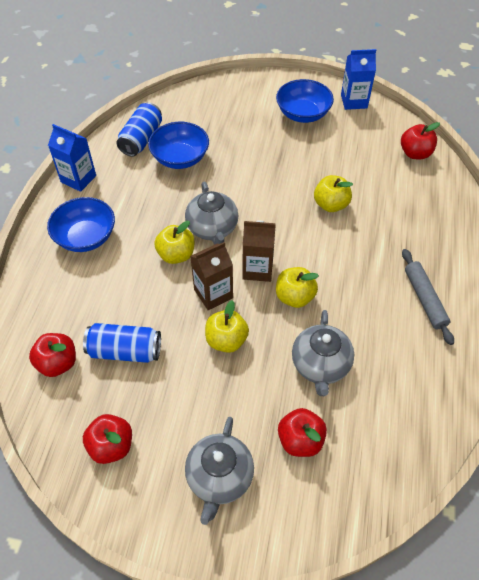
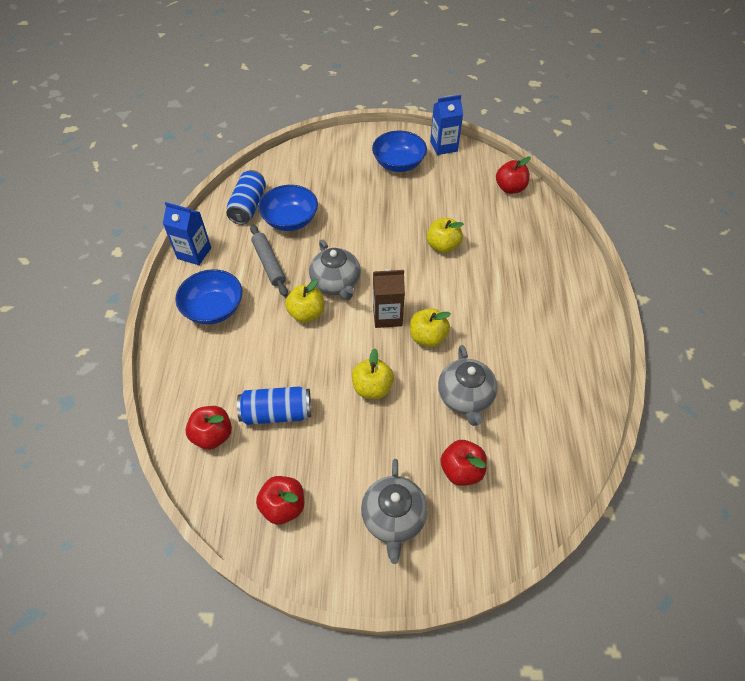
camera: 10 degrees left, 0 degrees up
brown carton [190,242,233,310] -> none
grey rolling pin [402,249,454,345] -> grey rolling pin moved to [250,224,288,297]

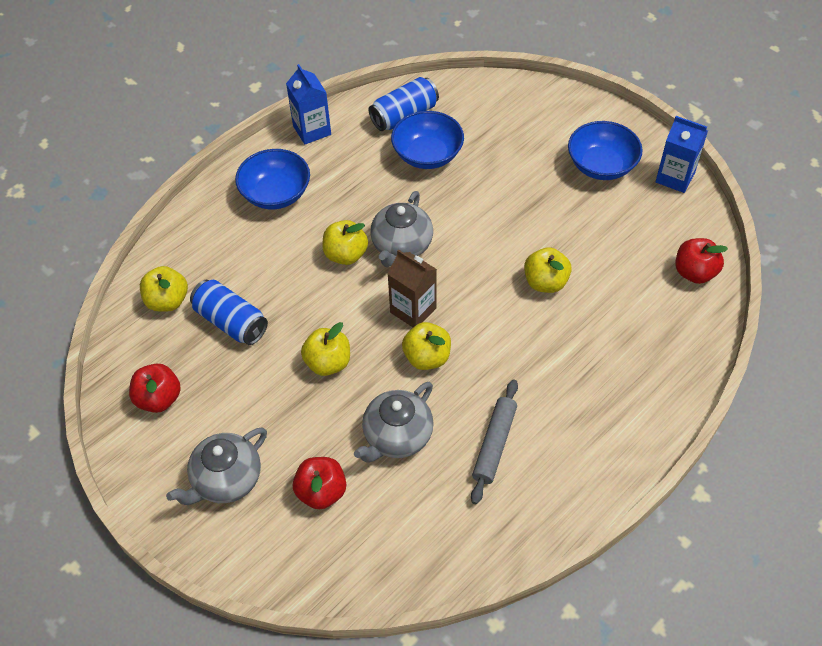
camera: 45 degrees right, 0 degrees up
red apple [186,406,232,450] -> yellow apple [140,266,188,312]
grey rolling pin [250,224,288,297] -> grey rolling pin moved to [471,379,518,504]

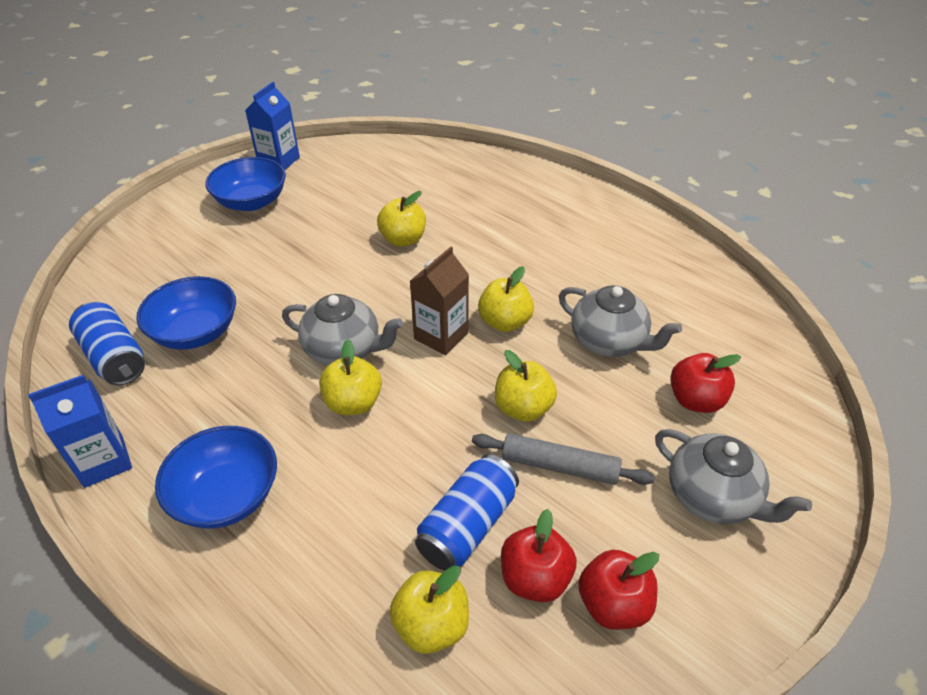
camera: 95 degrees left, 10 degrees down
grey rolling pin [471,379,518,504] -> grey rolling pin moved to [472,433,655,485]
red apple [675,238,728,284] -> red apple moved to [501,509,577,602]

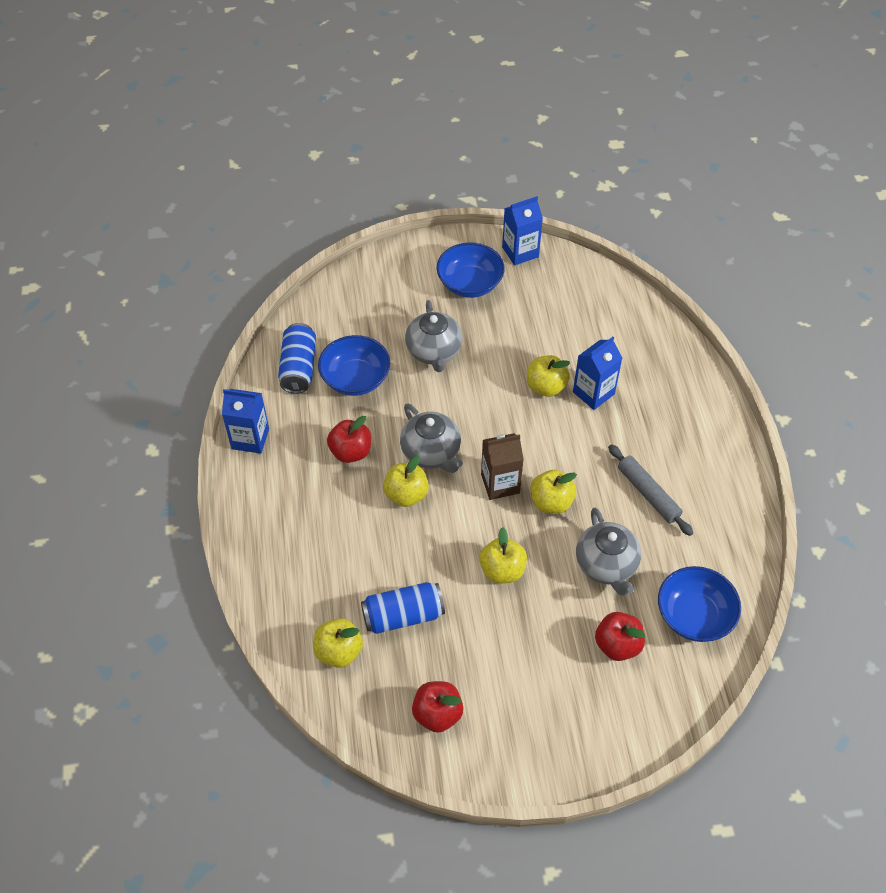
camera: 40 degrees right, 10 degrees up
blue bowl [155,426,277,529] -> blue bowl moved to [658,566,741,642]
grey rolling pin [472,433,655,485] -> grey rolling pin moved to [608,444,693,536]
red apple [501,509,577,602] -> red apple moved to [327,416,371,463]
grey teapot [655,429,812,524] -> grey teapot moved to [405,300,463,372]
none -> blue carton [573,337,622,410]

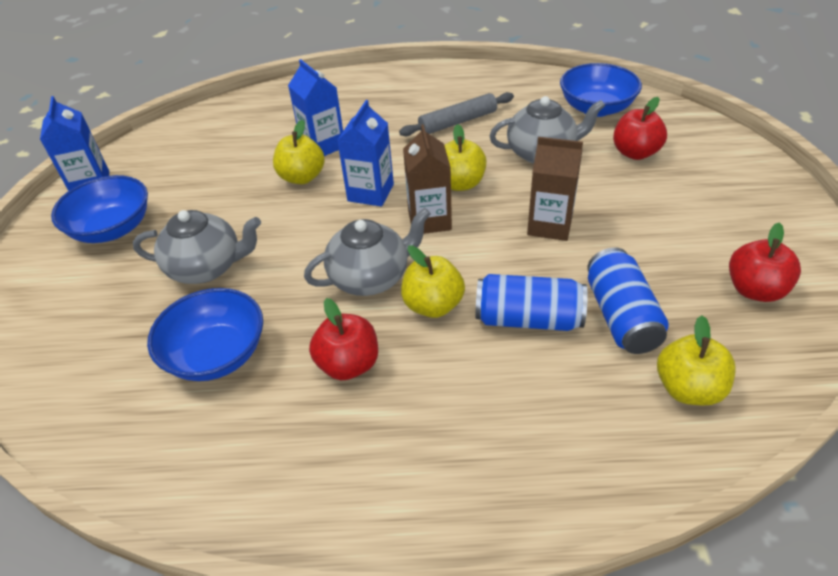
camera: 80 degrees left, 10 degrees down
blue carton [222,389,269,453] -> blue carton moved to [337,100,394,207]
blue can [278,323,316,394] -> blue can moved to [475,274,588,331]
yellow apple [479,527,527,583] -> brown carton [527,137,583,241]

